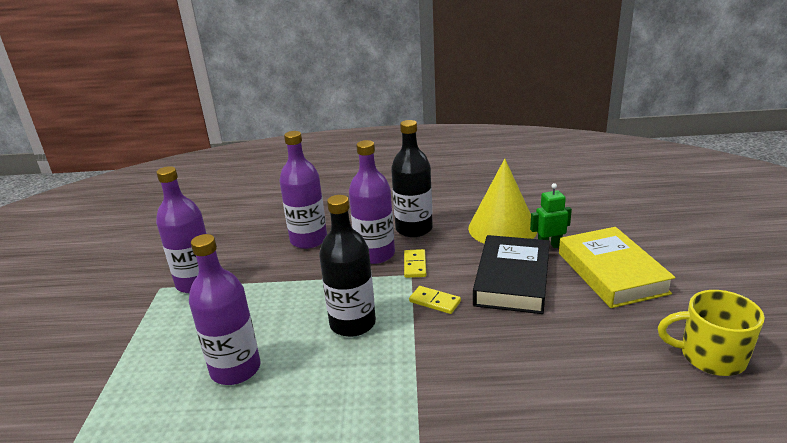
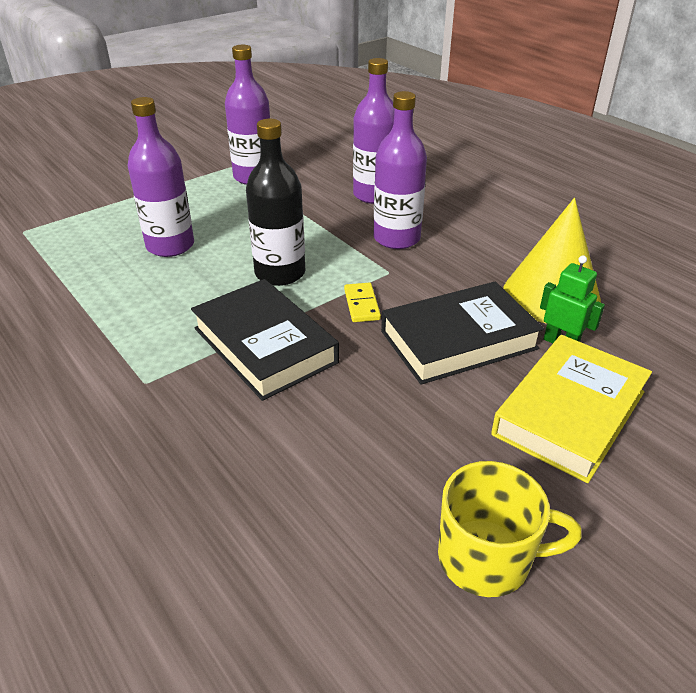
camera: 50 degrees right, 10 degrees up
black bottle [391,120,433,237] -> none
yellow domino [404,249,426,278] -> none
yellow mug [658,290,765,376] -> yellow mug turned 120 degrees clockwise [438,461,582,597]
none -> black book [191,279,339,401]

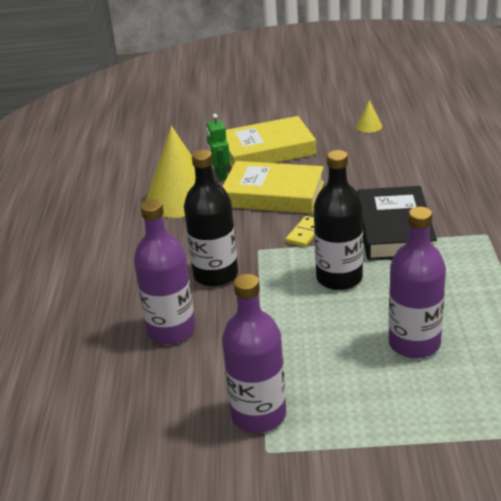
camera: 140 degrees left, 5 degrees down
purple bottle [373,91,427,249] -> black bottle [184,149,238,287]
black book [381,281,544,385] -> yellow book [222,161,324,214]
yellow mug [438,461,582,597] -> yellow cone [356,100,382,133]

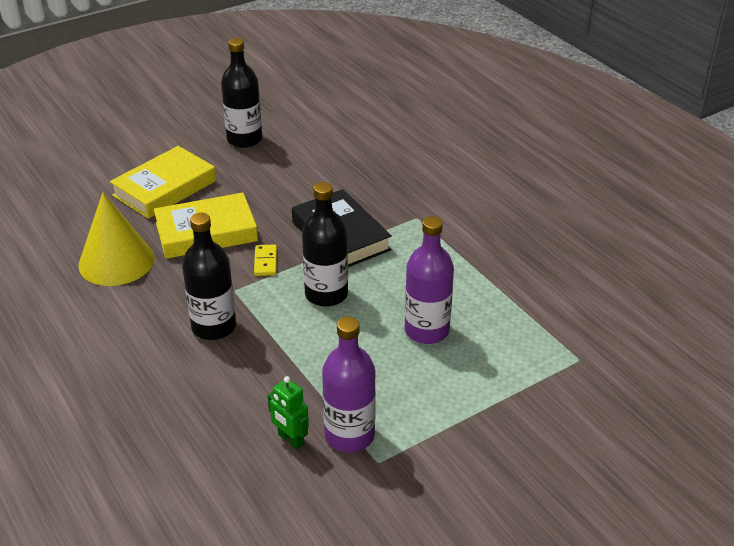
camera: 35 degrees left, 5 degrees up
purple bottle [134,199,195,344] -> none
green robot [207,114,230,181] -> green robot moved to [268,376,309,450]
yellow cone [356,100,382,133] -> black bottle [221,38,262,148]

